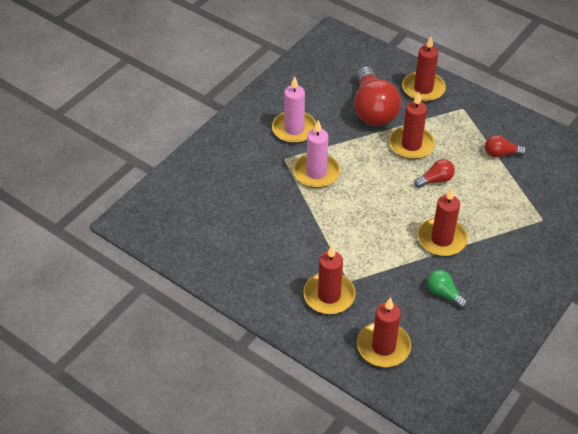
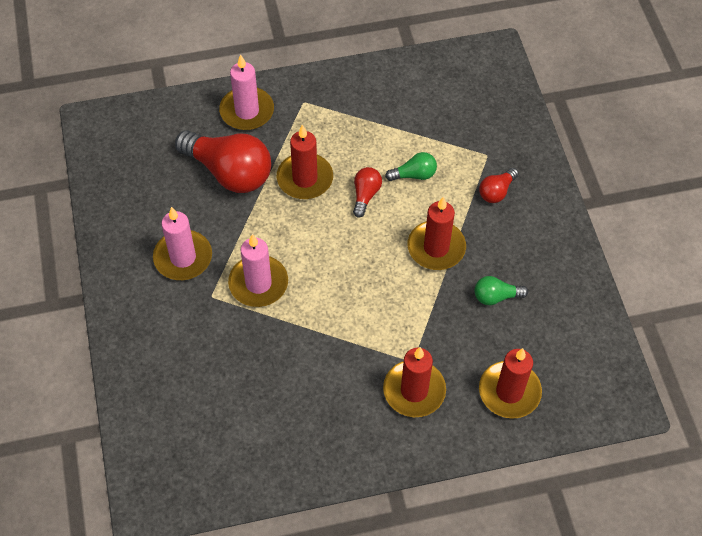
camera: 50 degrees left, 10 degrees up
red candle [402,36,446,102] -> pink candle [219,54,274,130]
red light bulb [485,135,526,157] -> red light bulb moved to [479,168,519,203]
none -> green light bulb [385,152,437,181]

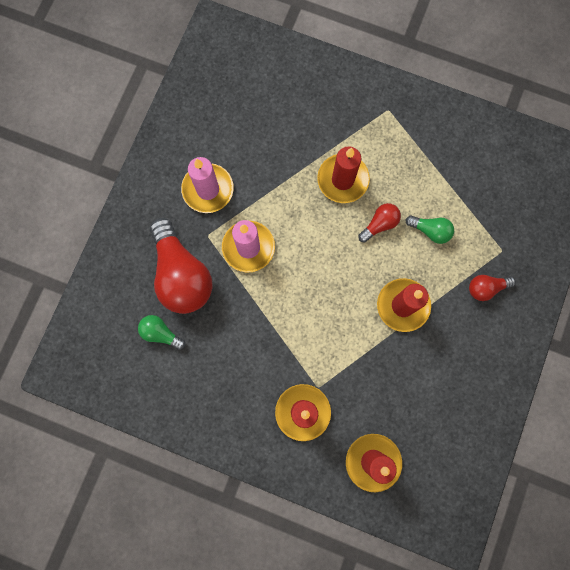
camera: 35 degrees right, 20 degrees up
red light bulb [175,130,271,193] -> red light bulb moved to [150,218,213,314]
pink candle [219,54,274,130] -> none
green light bulb [474,276,528,305] -> green light bulb moved to [138,315,186,350]

